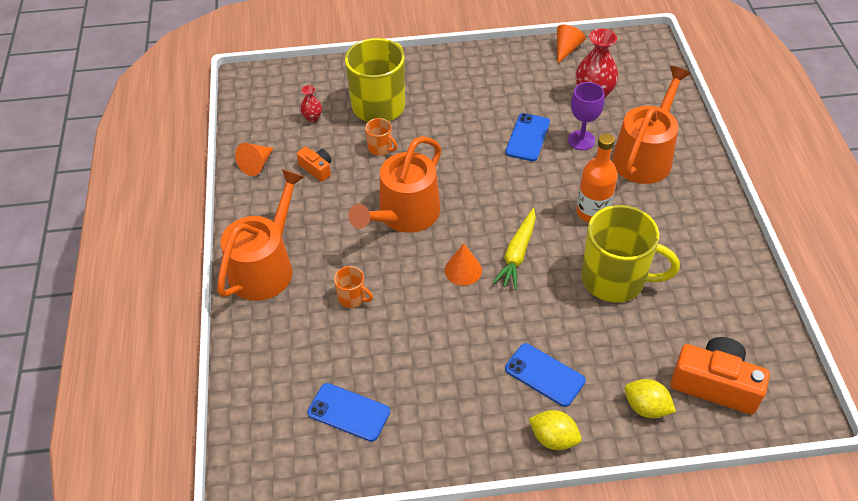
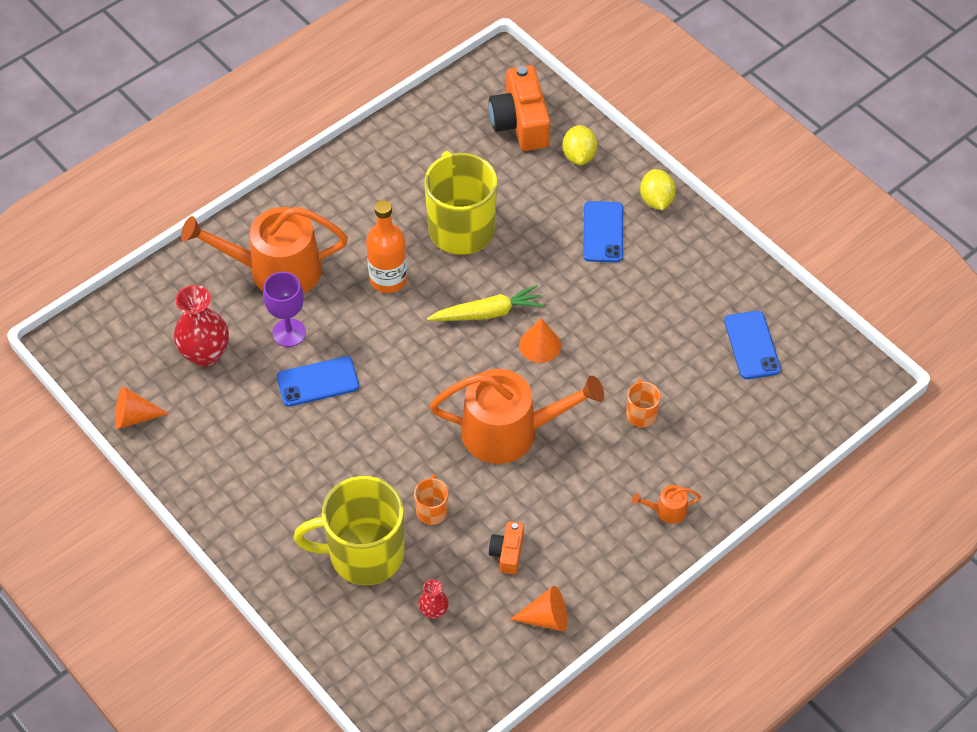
camera: 125 degrees left, 5 degrees up
orange watering can [217,169,304,301] -> orange watering can [632,485,701,524], size x0.40

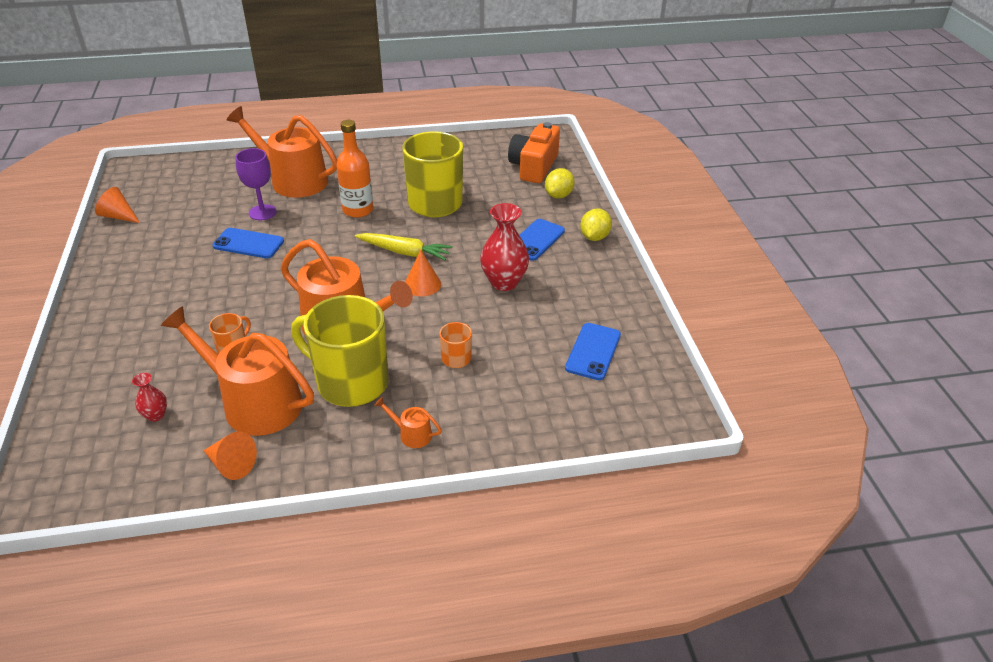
camera: 30 degrees right, 15 degrees down
red vase [174,285,229,367] -> red vase moved to [480,203,529,291]
yellow mug [294,476,405,585] -> yellow mug moved to [291,295,389,407]
orange camera [489,521,524,574] -> orange watering can [161,306,314,436]

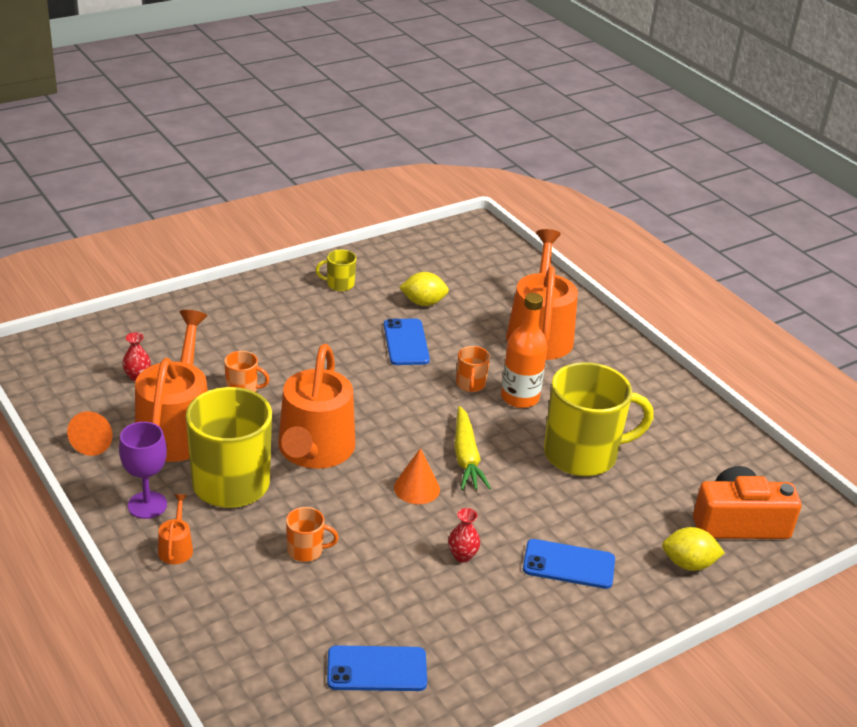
camera: 65 degrees right, 5 degrees down
orange cone [95,187,140,223] -> none
purple goblet [236,148,277,220] -> purple goblet moved to [119,422,167,519]
red vase [480,203,529,291] -> red vase [448,508,480,562], size x0.51
yellow lemon [580,208,612,241] -> yellow lemon moved to [399,272,449,306]
none -> yellow mug [315,249,356,291]
none -> orange mug [456,346,490,392]

